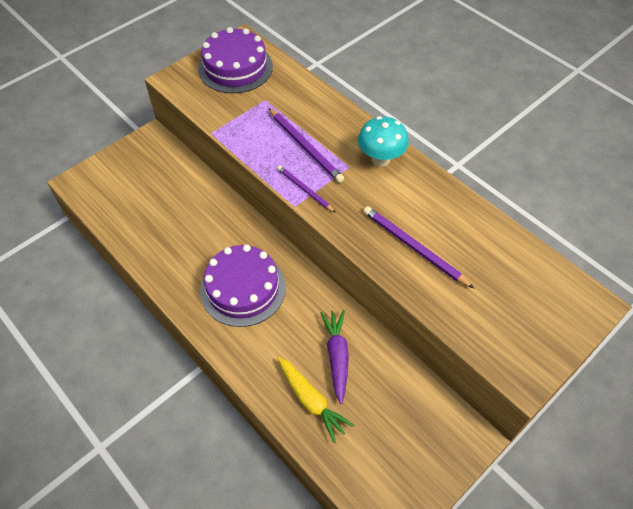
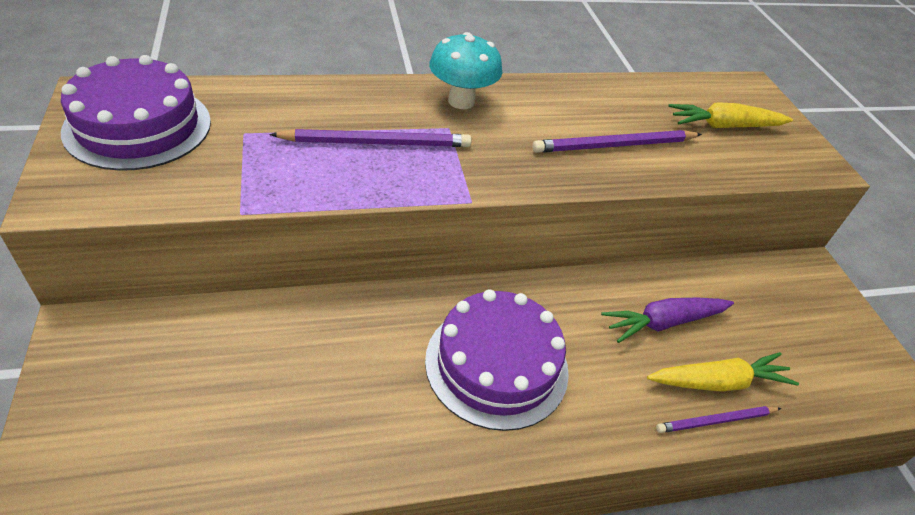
camera: 65 degrees left, 10 degrees down
purple pencil [277,165,336,213] -> purple pencil moved to [656,406,781,433]
purple carrot [320,310,349,404] -> purple carrot turned 45 degrees counterclockwise [601,298,734,343]
none -> yellow carrot [668,102,793,128]

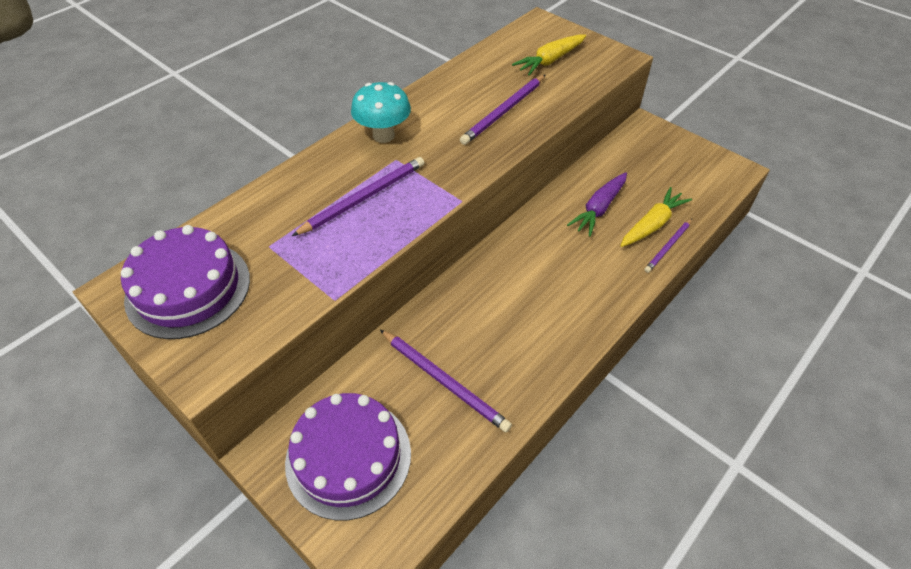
camera: 30 degrees left, 5 degrees up
purple cake [425,289,569,431] -> purple cake moved to [285,393,411,520]
none -> purple pencil [380,330,512,432]

